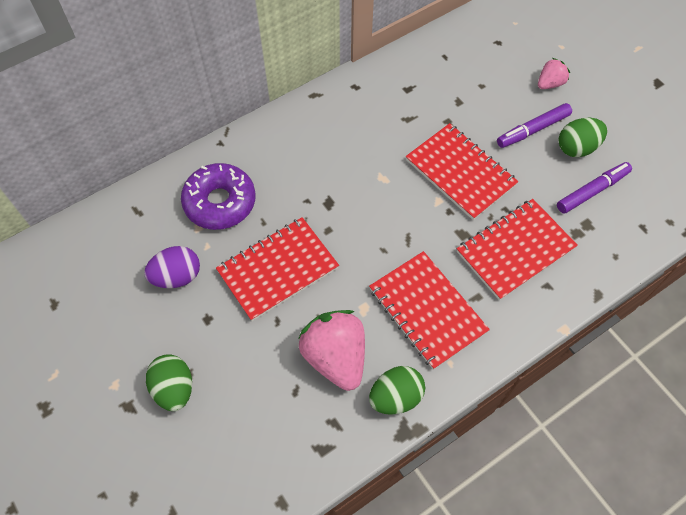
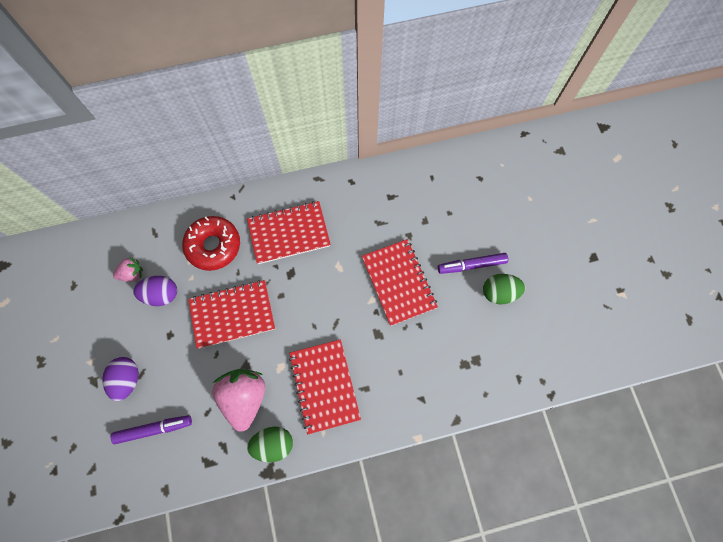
camera: 20 degrees right, 10 degrees up
green egg [146,354,192,411] -> purple egg [102,357,139,401]
purple donut [181,163,256,230] -> red donut [182,216,240,271]
red notebook [457,199,578,300] -> red notebook moved to [247,201,331,264]
pink strawberry [538,58,570,89] -> pink strawberry moved to [113,257,143,282]
purple marker [557,162,632,214] -> purple marker moved to [111,415,192,444]

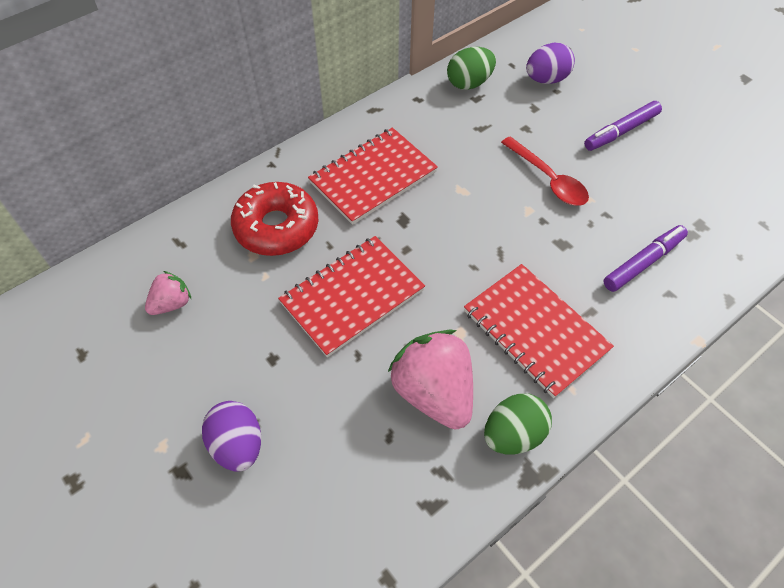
camera: 25 degrees left, 15 degrees down
purple marker [111,415,192,444] -> purple marker moved to [603,225,688,292]
purple egg [133,276,177,306] -> purple egg moved to [526,43,575,84]
red notebook [362,239,438,326] -> red spoon [501,136,589,206]
green egg [483,274,525,304] -> green egg moved to [447,47,496,90]

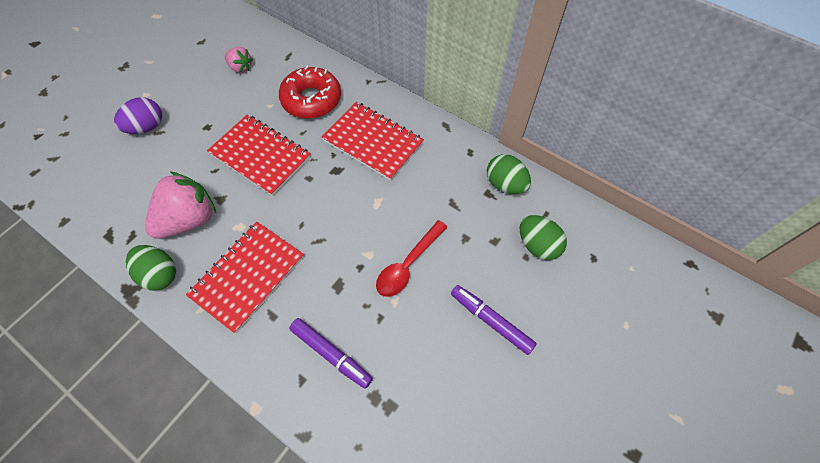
camera: 75 degrees right, 5 degrees up
purple egg [526,43,575,84] -> green egg [520,215,567,260]

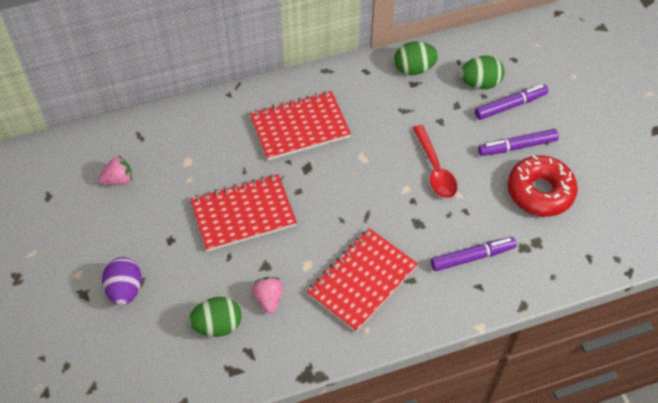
camera: 55 degrees left, 5 degrees down
green egg [126,245,176,291] -> green egg moved to [189,297,242,337]
pink strawberry [145,172,216,239] -> pink strawberry [252,277,283,313], size x0.52
red notebook [186,222,304,334] -> red notebook turned 60 degrees clockwise [307,228,418,332]
red donut [279,65,341,119] -> red donut moved to [508,155,578,217]
none -> purple marker [475,84,548,120]

